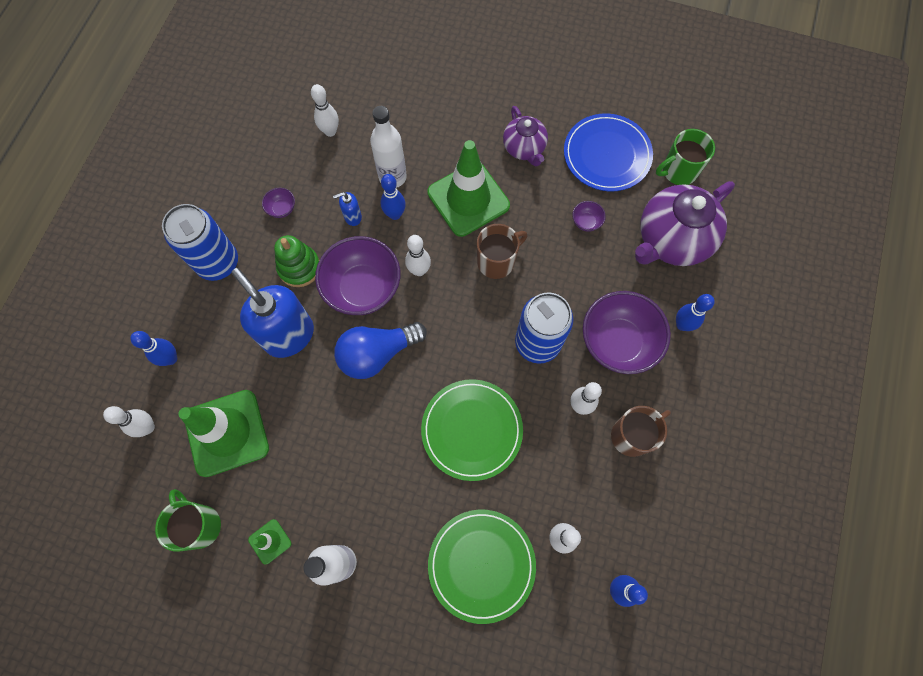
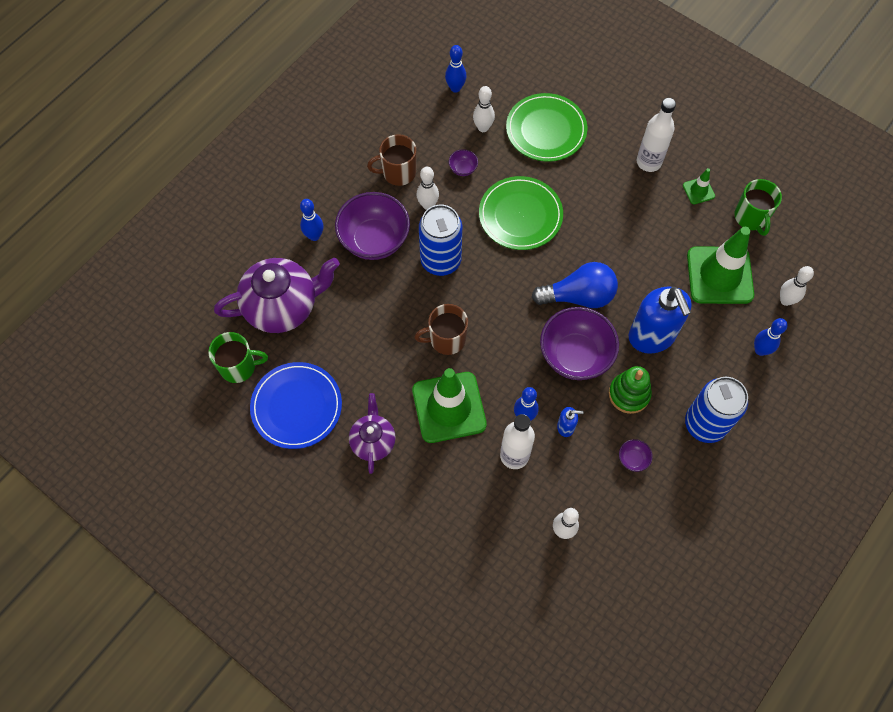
camera: 160 degrees left, 5 degrees down
white bowling pin [405,235,431,276] -> none
purple bowl [572,201,606,232] -> purple bowl moved to [449,149,478,176]

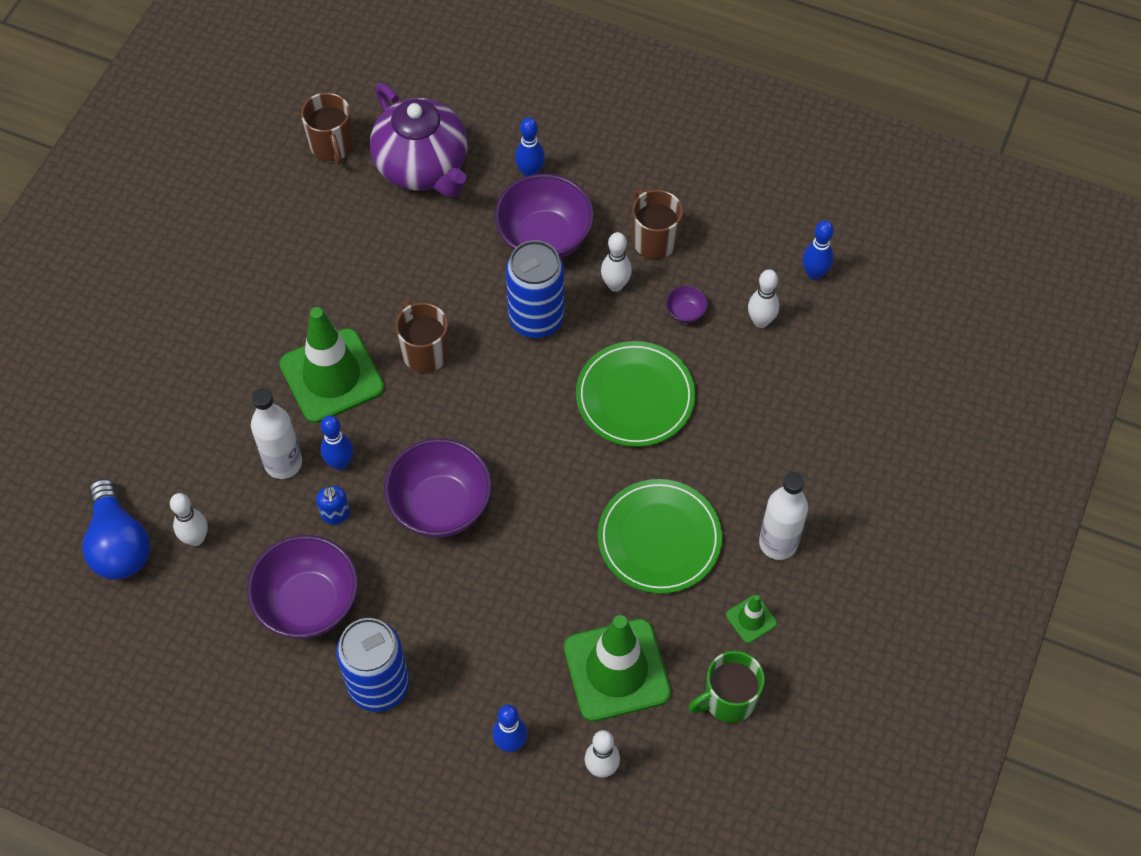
camera: 75 degrees right, 5 degrees down
green mug [208,332,268,383] -> brown mug [301,93,354,165]
blue plate [250,362,342,449] -> none
purple teapot [349,393,396,474] -> none
green plate [506,93,587,162] -> green plate moved to [598,479,722,594]
blue light bulb [532,262,618,308] -> blue light bulb moved to [82,478,150,580]
green stacking toy [609,366,652,414] -> none
purple bowl [619,439,653,472] -> purple bowl [247,535,358,639], size x2.41
blue soap dispenser [629,286,692,354] -> none

